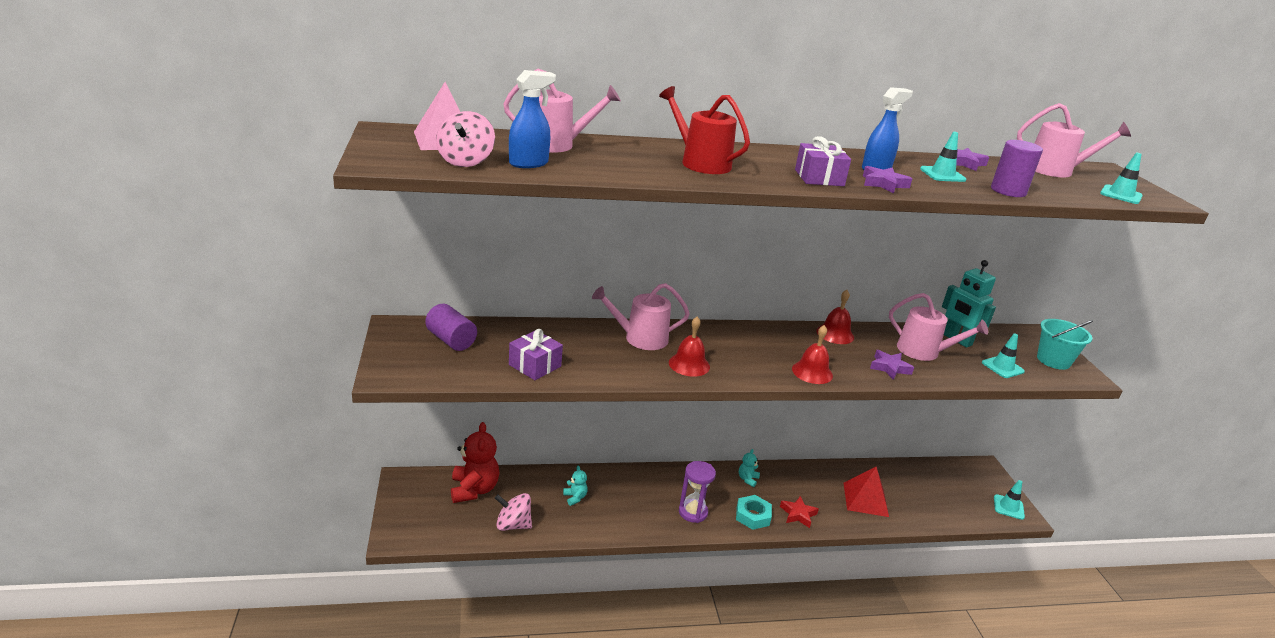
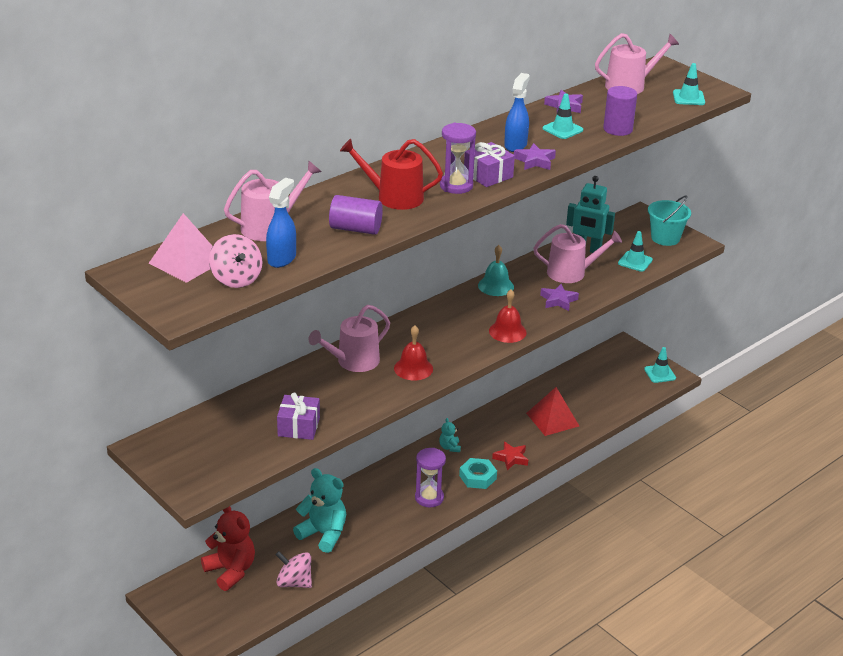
camera: 30 degrees left, 5 degrees up
purple cylinder [425,304,477,351] -> purple cylinder moved to [329,195,383,235]
pink spinning top [495,493,532,531] -> pink spinning top turned 45 degrees clockwise [275,551,312,588]
turquoise teddy bear [563,466,588,506] -> turquoise teddy bear [293,468,346,553], size x2.08
red bell [817,290,854,344] -> turquoise bell [478,245,514,296]
none -> purple hourglass [440,123,476,194]

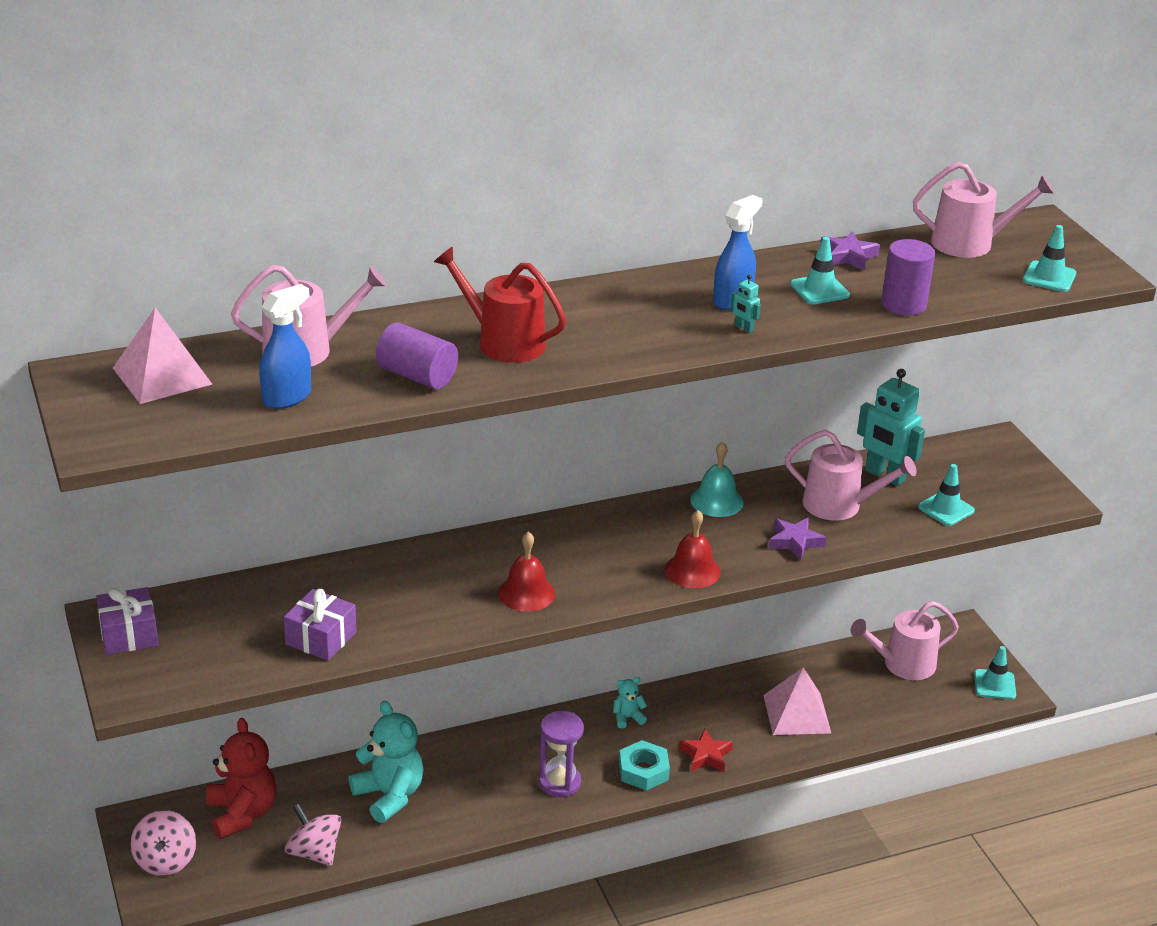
camera: 20 degrees right, 0 degrees up
pink spinning top [209,234,263,288] -> pink spinning top moved to [130,810,196,876]
pink watering can [308,305,390,372] -> pink watering can moved to [851,601,959,680]
turquoise teddy bear [439,418,461,452] -> turquoise teddy bear turned 60 degrees clockwise [613,677,647,729]
purple hourglass [440,123,476,194] -> none
purple gift [464,142,515,187] -> purple gift moved to [96,587,159,655]
purple star [514,143,556,170] -> turquoise robot [731,275,761,333]
red pyramid [526,387,579,436] -> pink pyramid [763,667,831,735]
turquoise bucket [648,195,691,246] -> none

